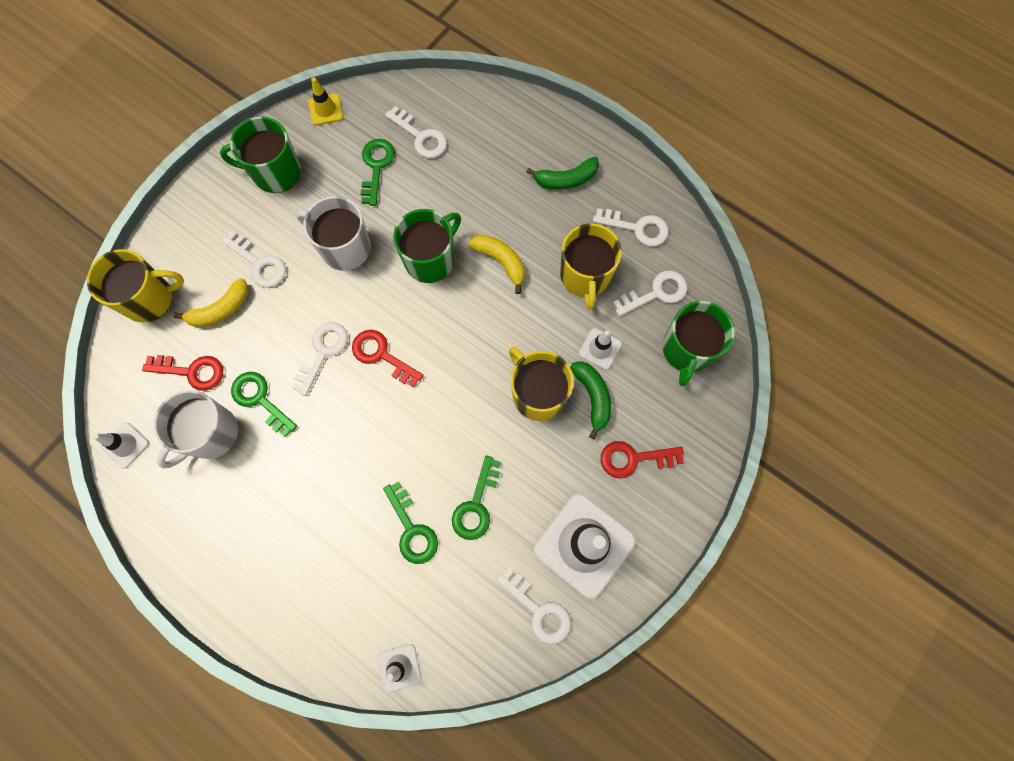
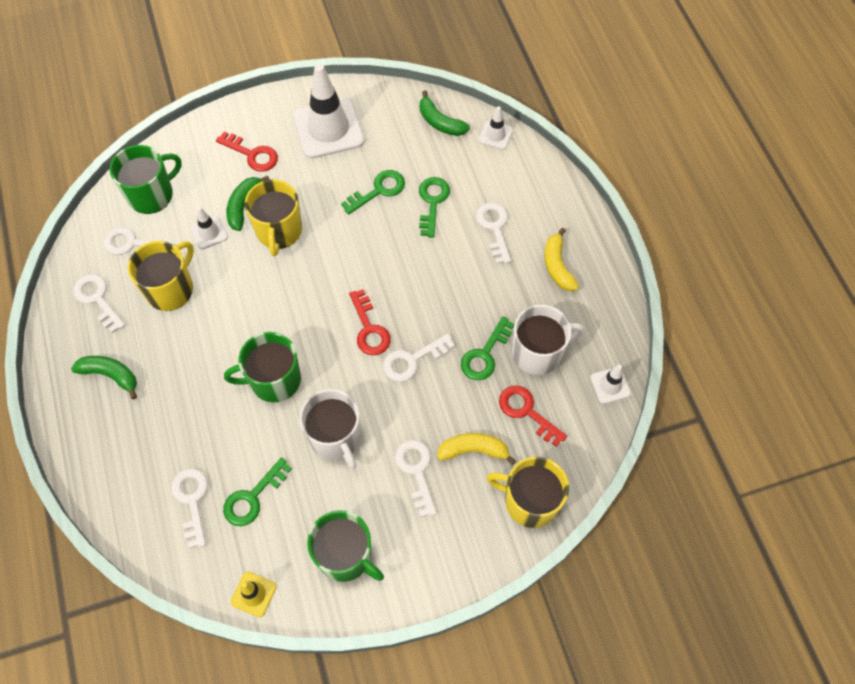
camera: 145 degrees left, 10 degrees down
green key [231,372,297,437] -> green key turned 45 degrees clockwise [461,317,514,380]
yellow banana [468,235,525,294] -> yellow banana moved to [544,228,579,291]
white key [496,568,571,644] -> white key moved to [476,202,511,264]
none -> green banana [420,90,470,136]

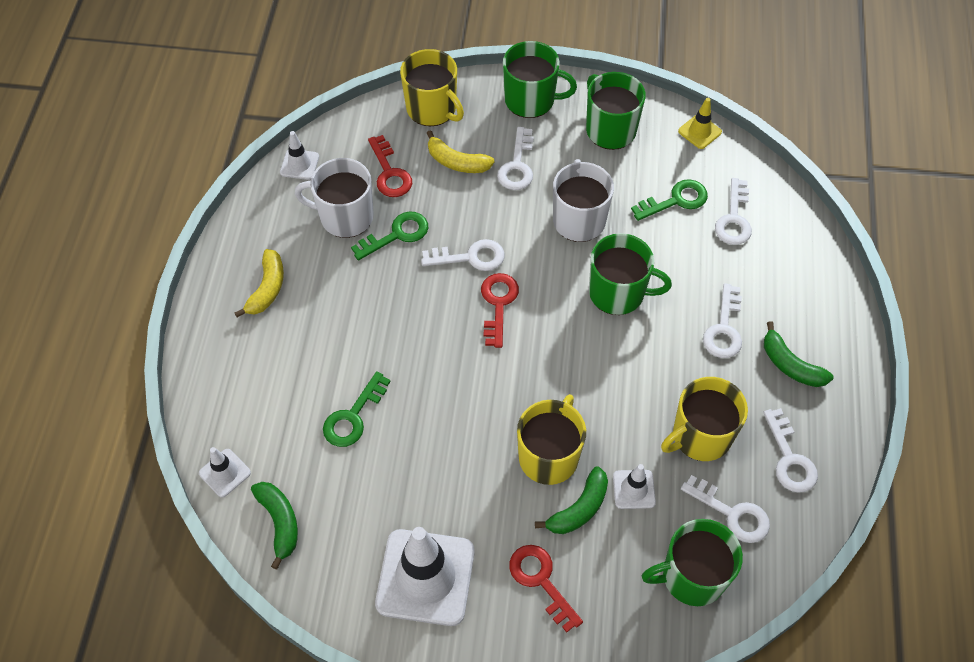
camera: 155 degrees left, 5 degrees down
green key [341,170,405,215] -> none
white key [476,202,511,264] -> white key moved to [703,283,742,358]
none -> green mug [503,41,577,118]

